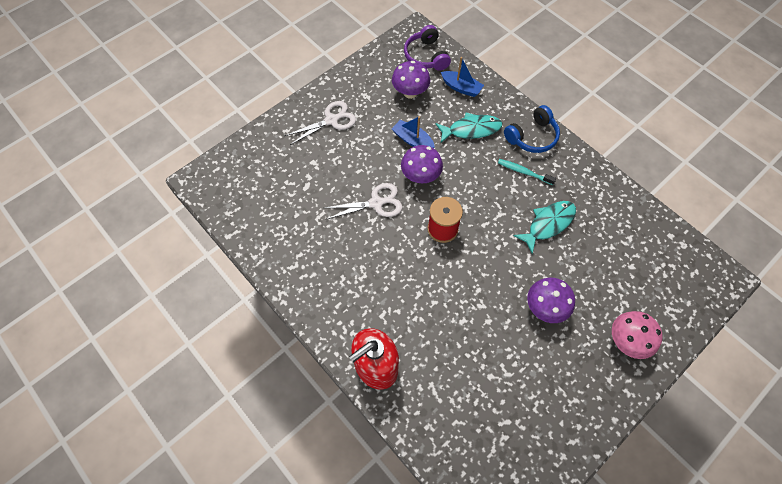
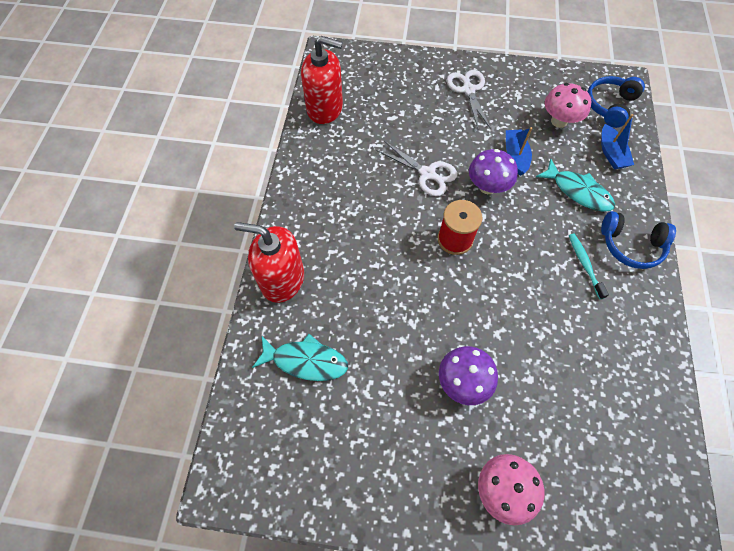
camera: 50 degrees right, 0 degrees up
white scissors [285,101,356,145] -> white scissors turned 120 degrees counterclockwise [447,70,491,129]
purple mushroom [392,61,430,99] -> pink mushroom [545,83,591,128]
purple headphones [404,25,451,71] -> blue headphones [588,76,645,128]
turquoise fish [514,201,576,254] -> turquoise fish moved to [252,334,348,381]
none -> red soap dispenser [301,36,343,124]

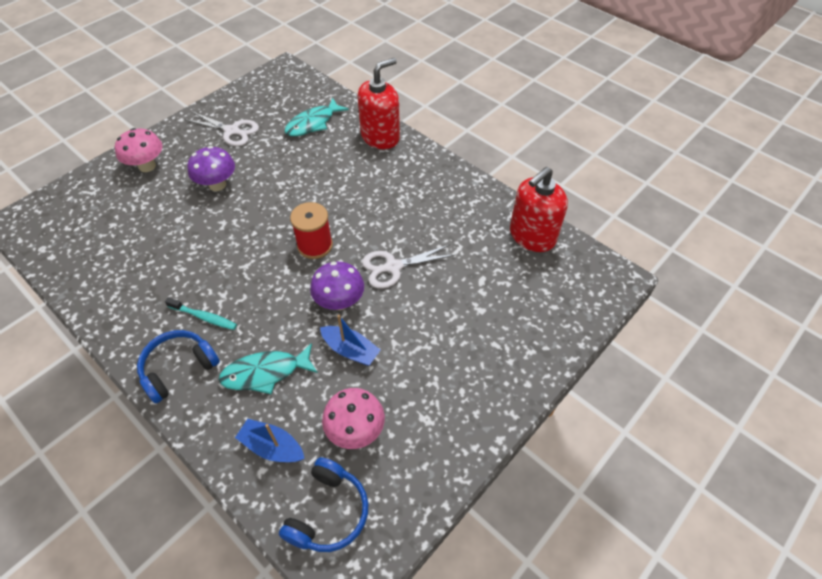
camera: 125 degrees right, 10 degrees down
white scissors [447,70,491,129] -> white scissors moved to [184,112,259,146]
blue headphones [588,76,645,128] -> blue headphones turned 45 degrees clockwise [279,457,368,552]

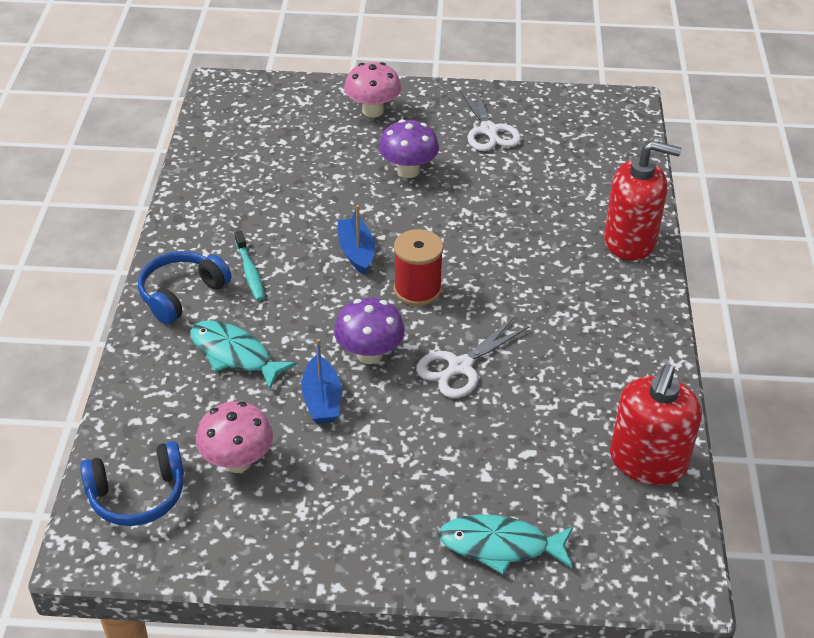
camera: 50 degrees right, 10 degrees down
blue headphones [137,330,220,404] -> blue headphones turned 60 degrees counterclockwise [138,251,231,325]
blue boat [235,419,305,462] -> blue boat moved to [338,205,375,275]
turquoise fish [284,98,349,136] -> turquoise fish moved to [438,514,573,575]
white scissors [362,244,456,289] -> white scissors turned 75 degrees counterclockwise [416,317,529,398]
red soap dispenser [510,167,568,252] -> red soap dispenser turned 75 degrees counterclockwise [610,364,702,485]

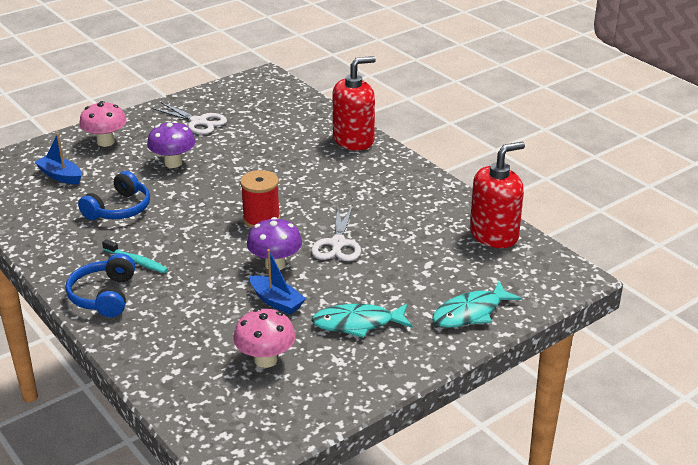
camera: 40 degrees left, 10 degrees down
blue headphones [80,441,184,526] -> blue headphones moved to [78,171,150,220]
turquoise fish [190,320,297,390] -> turquoise fish moved to [312,304,413,338]
blue boat [338,205,375,275] -> blue boat moved to [35,133,81,184]
red soap dispenser [610,364,702,485] -> red soap dispenser turned 105 degrees counterclockwise [470,142,525,248]

